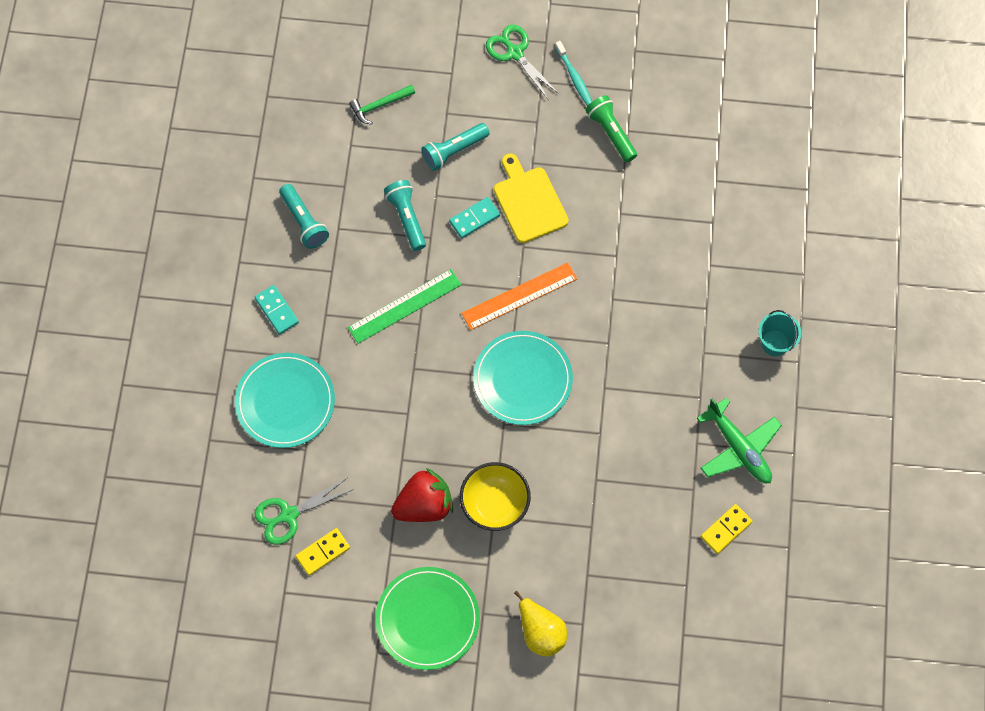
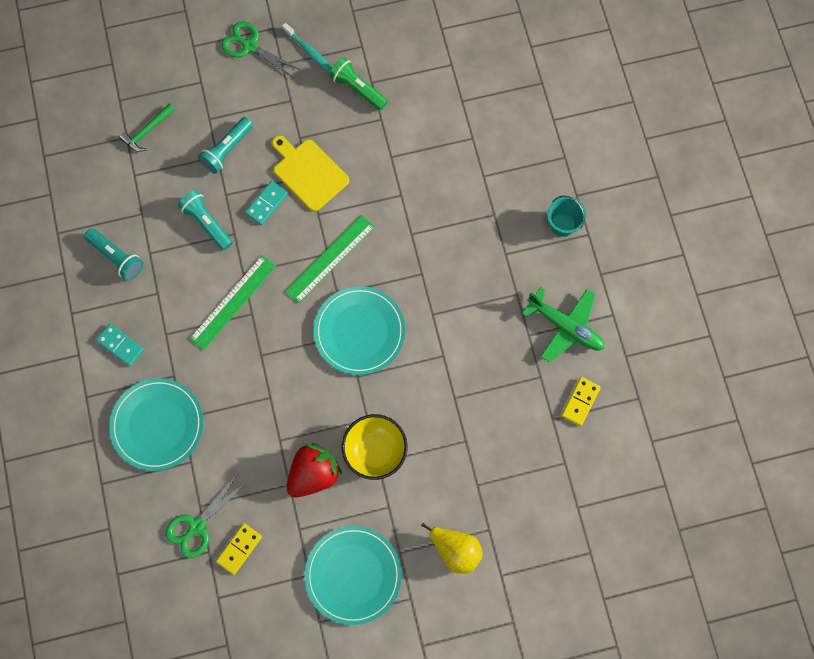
camera: 20 degrees left, 5 degrees up
green plate [375,567,480,670] -> turquoise plate [305,526,402,625]
orange ruler [462,262,577,330] -> green ruler [285,215,375,304]

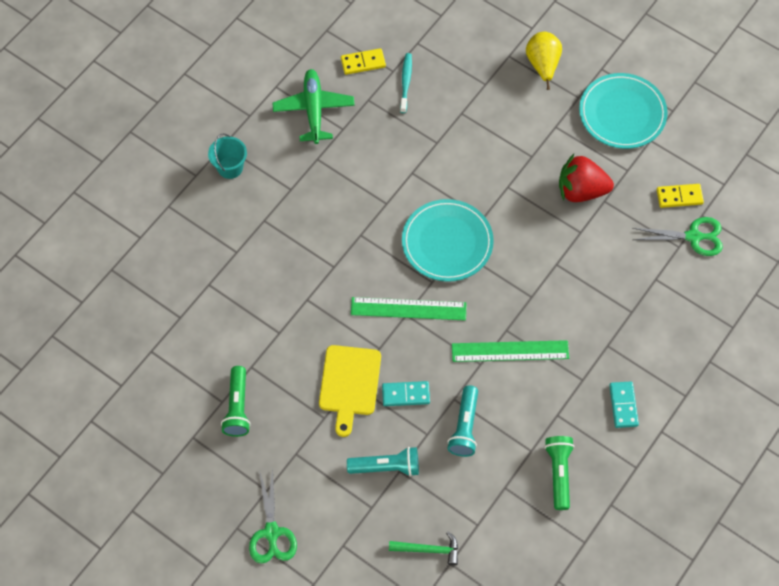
camera: 130 degrees left, 10 degrees down
turquoise flashlight [84,228,143,281] -> green flashlight [544,436,574,510]
turquoise plate [109,378,203,471] -> none
turquoise toothbrush [282,23,332,72] -> turquoise toothbrush moved to [400,53,412,113]
yellow bowl [342,414,408,480] -> none

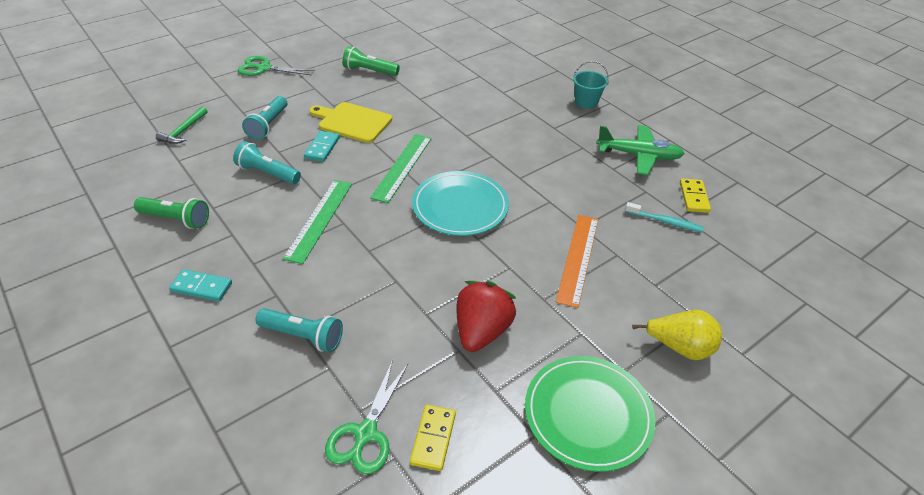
camera: 105 degrees right, 20 degrees down
turquoise plate [579,73,668,149] -> green plate [525,356,656,472]
none -> turquoise flashlight [255,308,343,352]
none -> orange ruler [556,215,598,308]

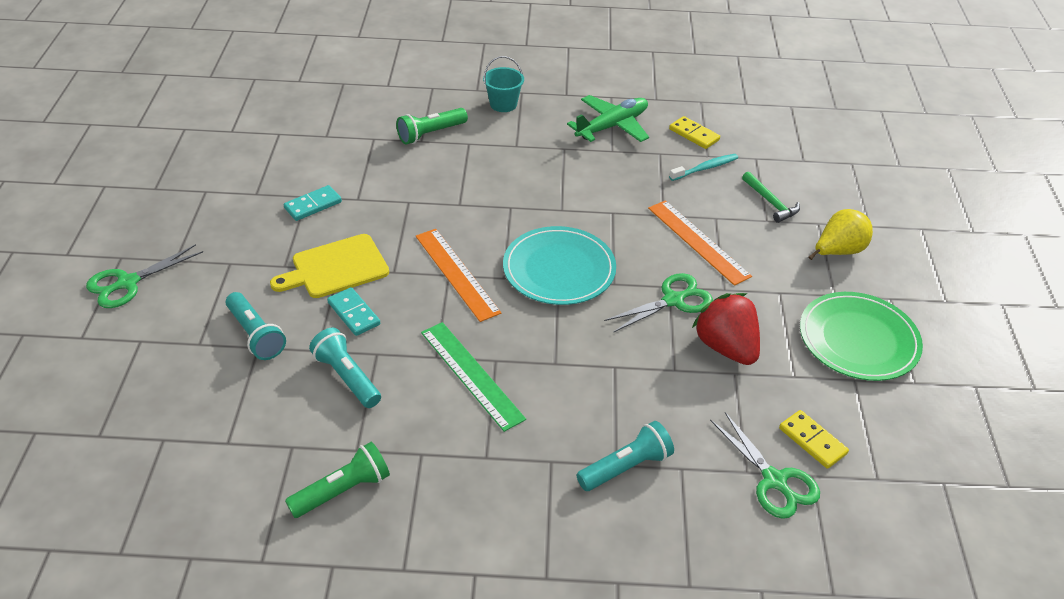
camera: 50 degrees left, 0 degrees up
green hammer [156,107,207,144] -> green hammer moved to [742,171,800,223]
turquoise domino [169,269,232,301] -> turquoise domino moved to [284,185,342,221]
turquoise flashlight [233,141,301,184] -> turquoise flashlight turned 75 degrees clockwise [309,328,381,408]
green flashlight [343,46,400,76] -> green flashlight moved to [396,108,468,144]
green ruler [370,134,432,203] -> orange ruler [416,229,501,322]
none -> green scissors [604,273,713,333]

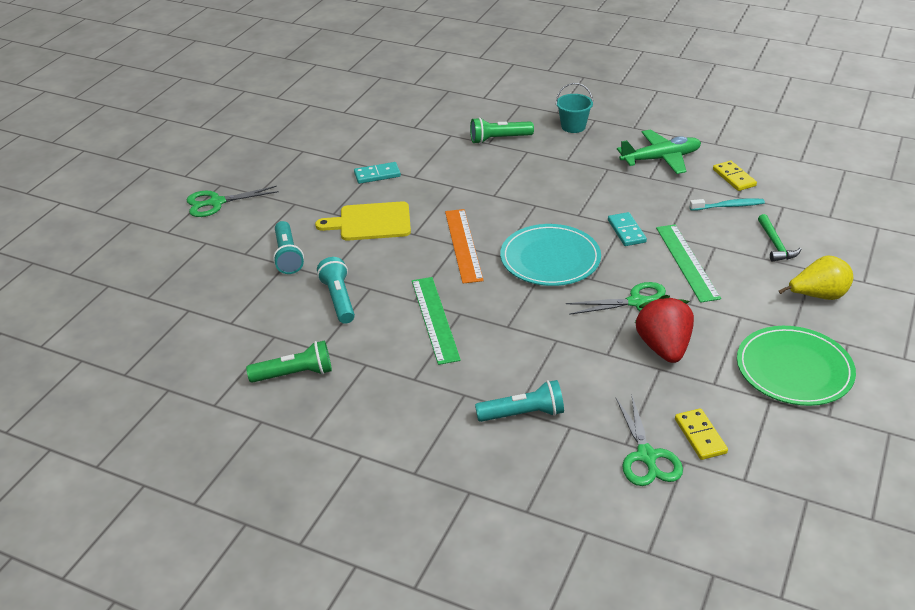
camera: 25 degrees right, 5 degrees down
turquoise domino [327,287,380,336] -> turquoise domino moved to [608,212,647,246]
orange ruler [648,200,752,286] -> green ruler [656,224,721,303]

